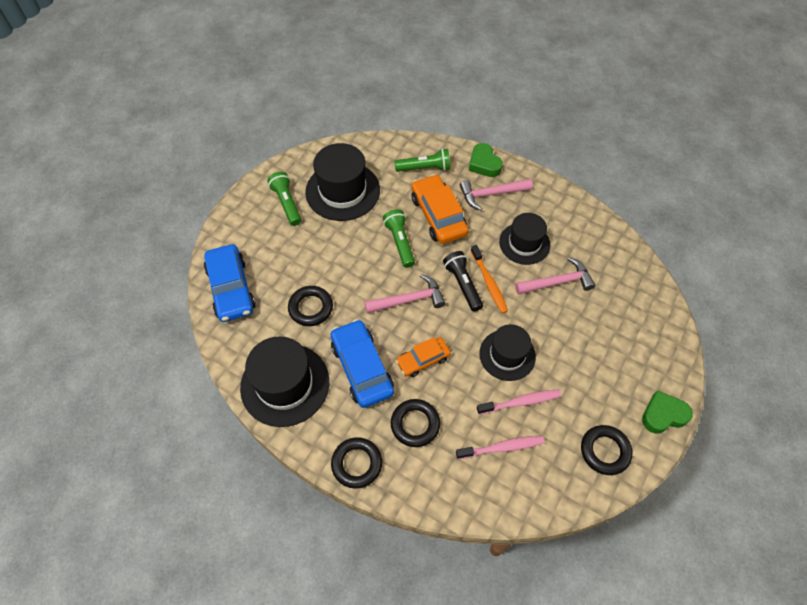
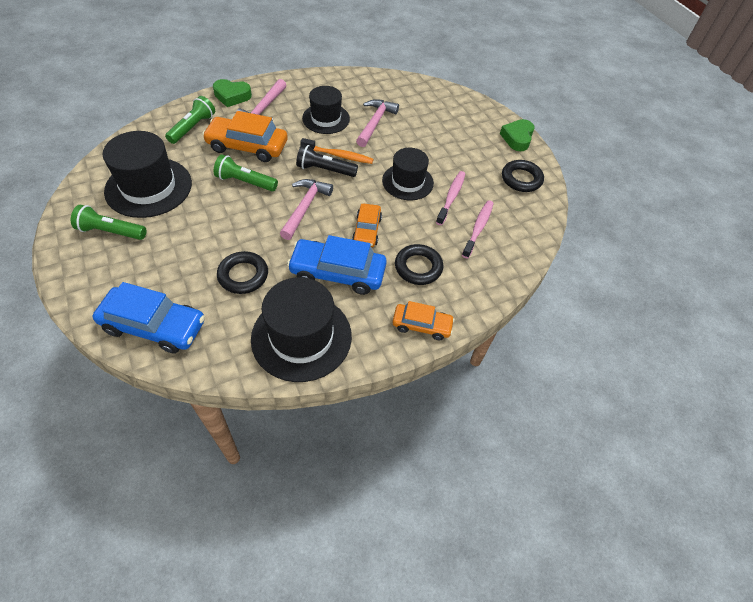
camera: 60 degrees left, 5 degrees down
black ring [331,437,382,488] -> orange car [392,301,455,340]

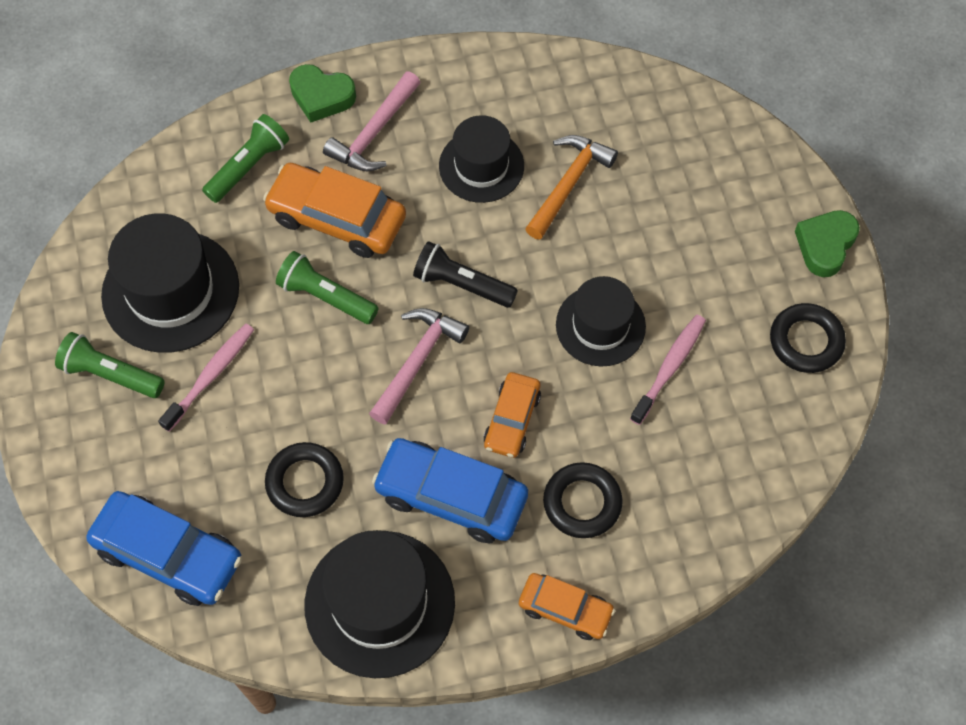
camera: 15 degrees right, 10 degrees up
orange toothbrush [300,138,374,164] -> none
pink hammer [356,99,399,147] -> orange hammer [525,135,618,240]
pink toothbrush [462,200,494,259] -> pink toothbrush moved to [158,324,254,432]

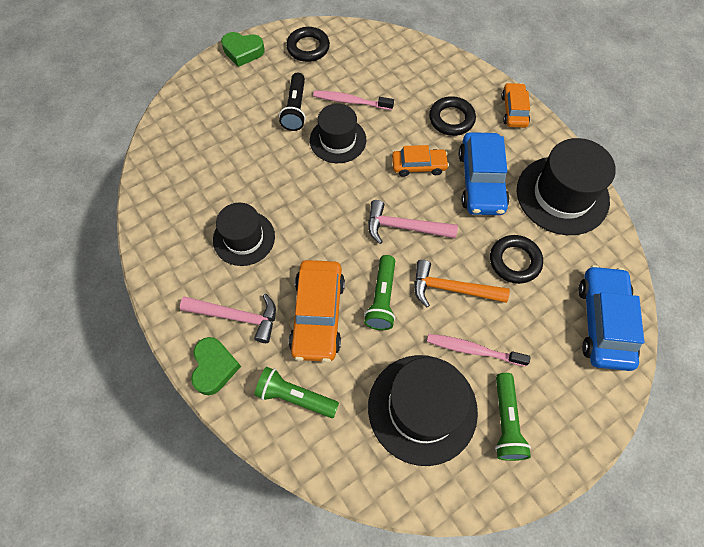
camera: 110 degrees left, 0 degrees up
black flashlight [413,241,518,308] -> black flashlight moved to [279,73,306,131]
orange hammer [525,135,618,240] -> orange hammer moved to [414,260,510,307]

